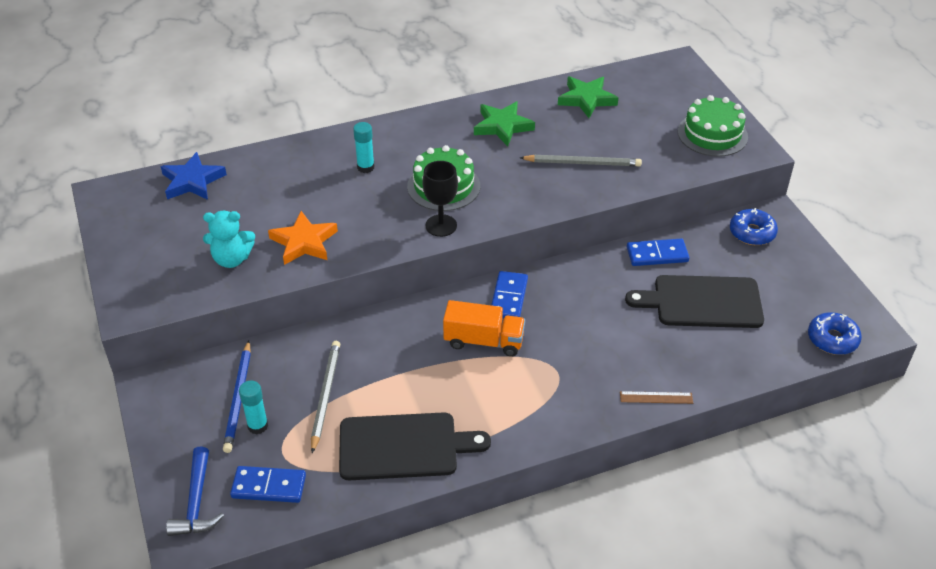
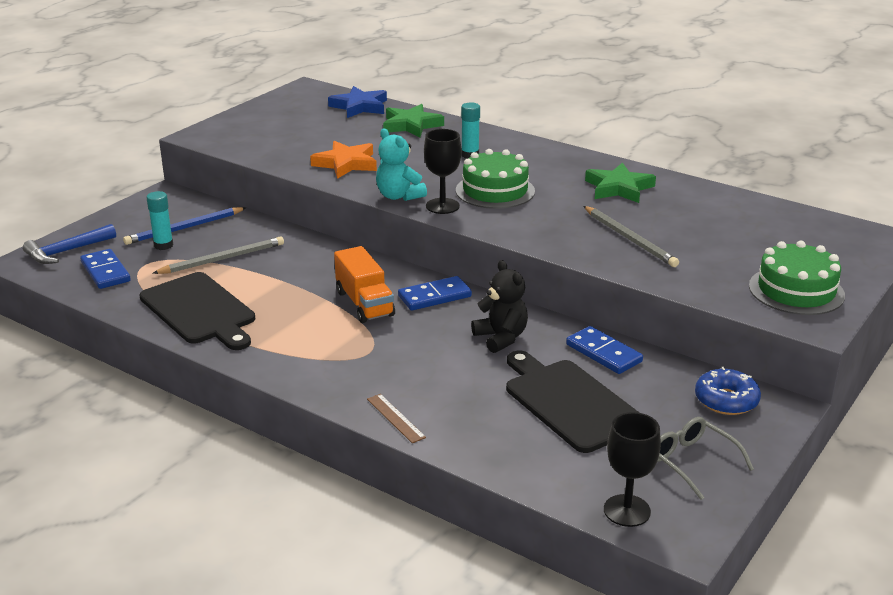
camera: 55 degrees right, 15 degrees down
turquoise teddy bear [203,211,255,268] -> turquoise teddy bear moved to [376,128,427,201]
green star [558,76,618,118] -> green star moved to [383,104,444,138]
blue donut [808,312,862,355] -> black goblet [604,412,661,527]
none -> black teddy bear [471,260,528,353]
none -> grey glasses [658,417,754,500]

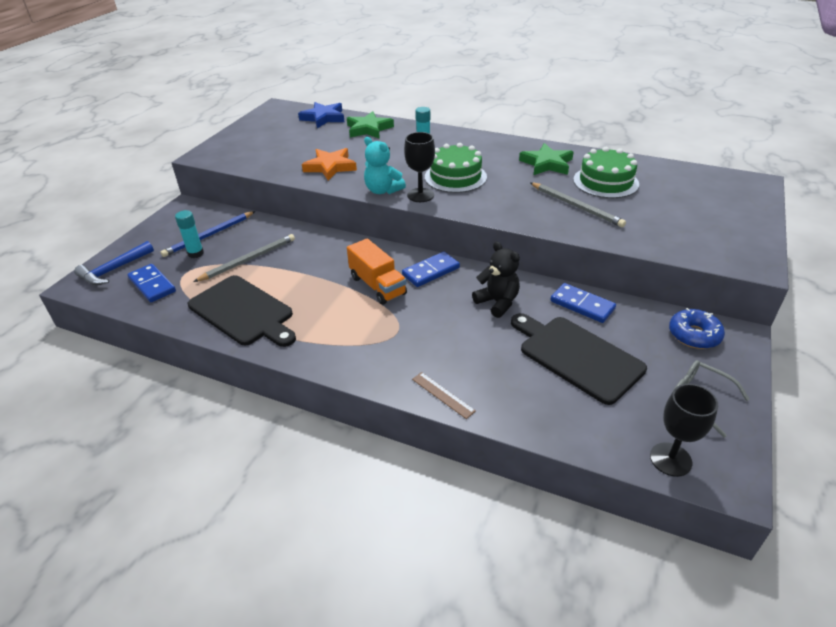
camera: 10 degrees left, 10 degrees up
green cake [749,241,845,315] -> green cake moved to [573,147,639,198]

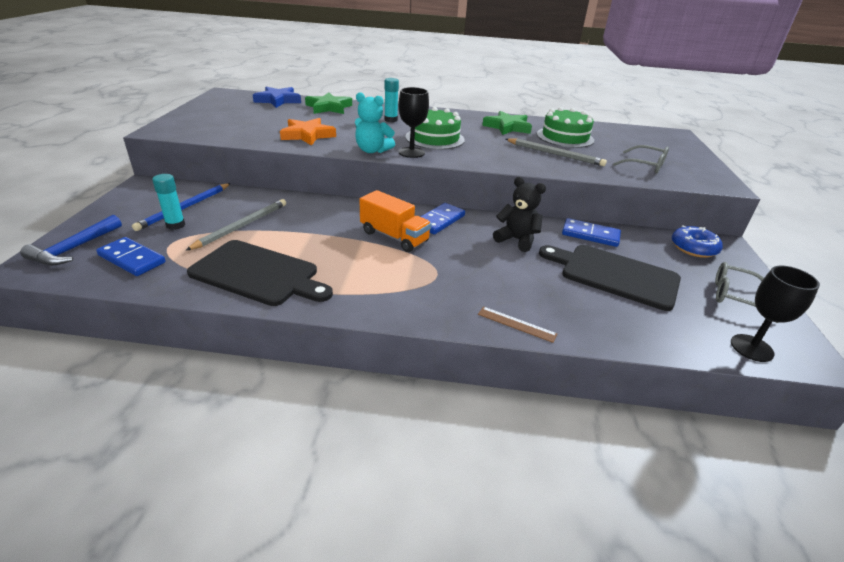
camera: 20 degrees left, 5 degrees down
none -> grey glasses [613,145,669,174]

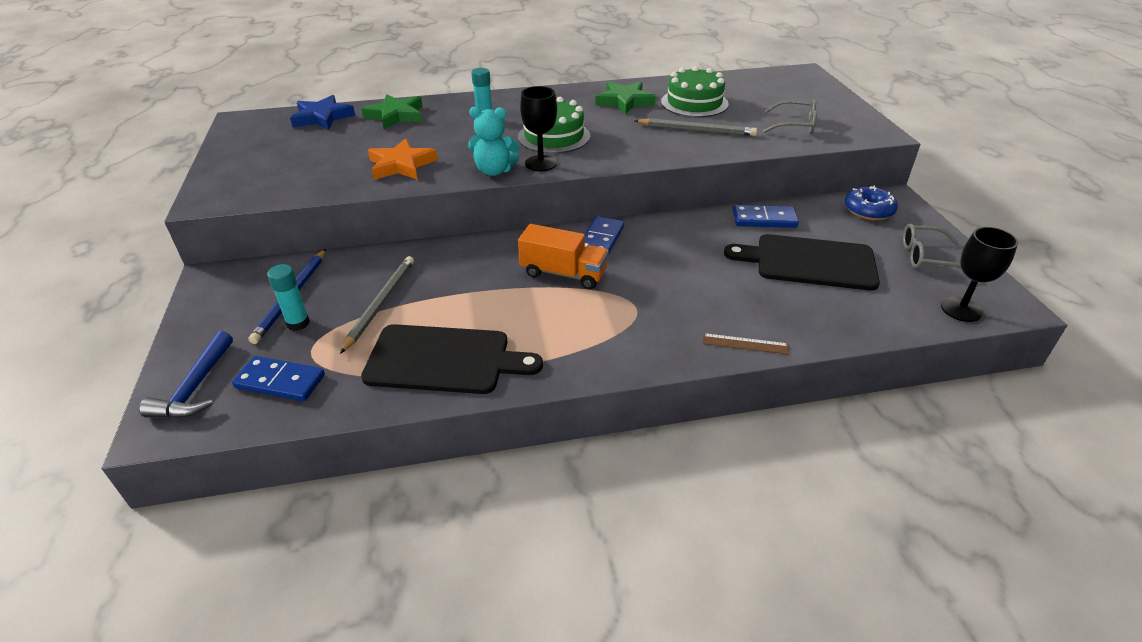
camera: 15 degrees left, 5 degrees up
black teddy bear [493,177,546,252] -> none

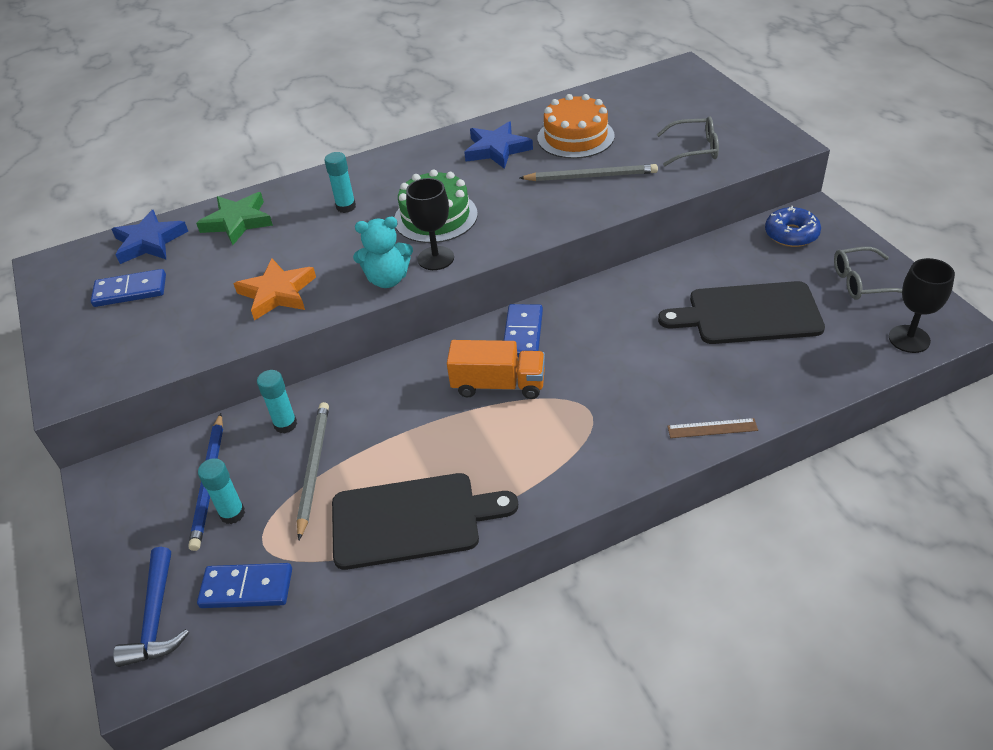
camera: 10 degrees left, 5 degrees up
green star [595,82,656,115] -> blue star [464,121,533,169]
green cake [661,66,729,117] -> orange cake [538,94,615,159]
blue domino [733,205,799,228] -> blue domino moved to [91,269,166,307]
none -> turquoise glue stick [257,370,297,434]

